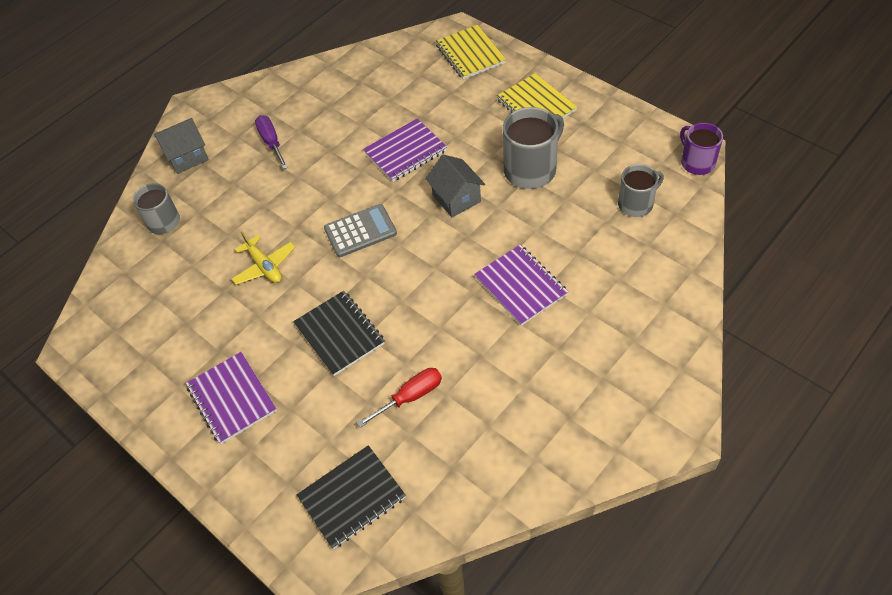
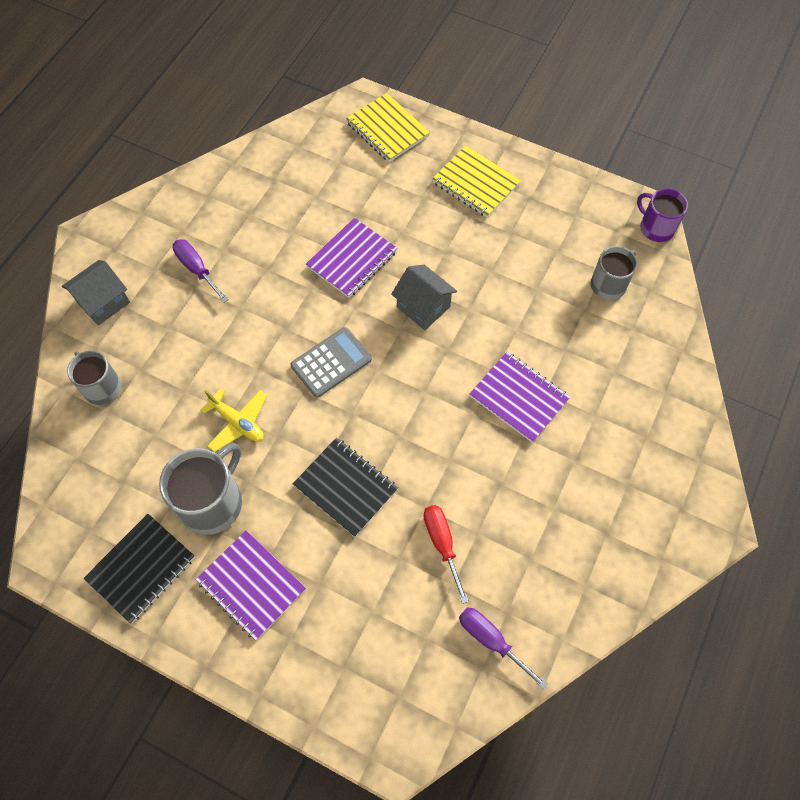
camera: 20 degrees left, 10 degrees up
black notebook [297,445,406,549] -> black notebook moved to [84,514,195,623]
red screwdriver [357,368,442,428] -> red screwdriver turned 60 degrees counterclockwise [424,505,469,604]
grey mug [503,107,564,189] -> grey mug moved to [159,443,242,535]
none -> purple screwdriver [459,607,548,689]

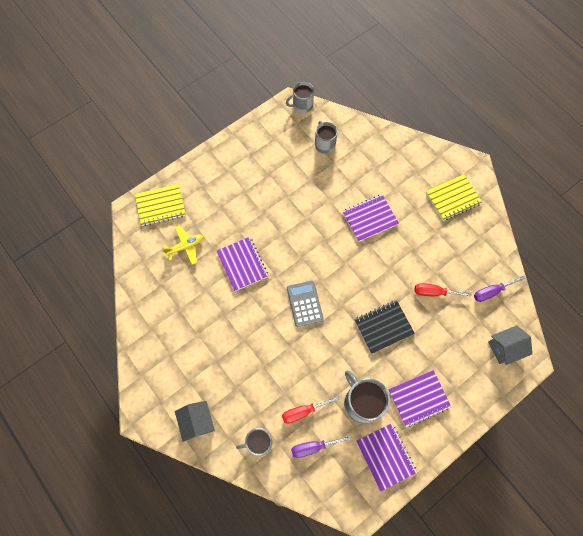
camera: 65 degrees left, 5 degrees up
black notebook [84,514,195,623] -> purple notebook [356,423,417,492]
purple screwdriver [173,239,229,303] -> purple screwdriver moved to [291,435,352,458]
yellow plane [200,388,267,452] -> yellow plane moved to [162,225,203,264]
grey house [391,265,457,330] -> grey house moved to [488,325,532,365]
yellow notebook [432,145,521,218] -> yellow notebook moved to [426,174,482,221]
purple mug [637,188,688,242] -> grey mug [286,81,314,113]
none -> red screwdriver [282,396,340,424]

